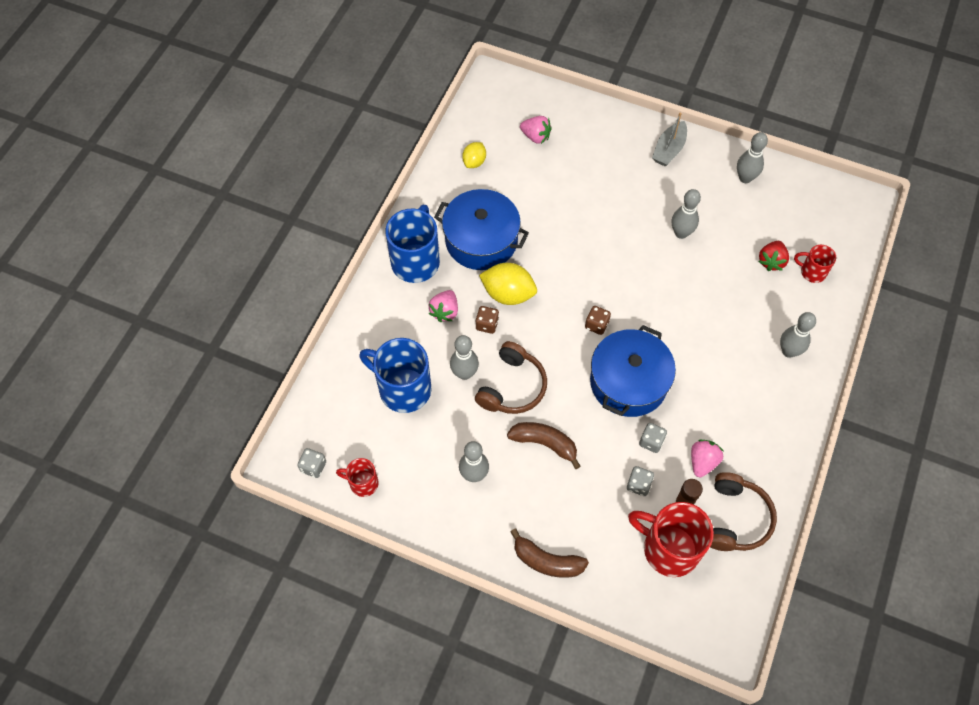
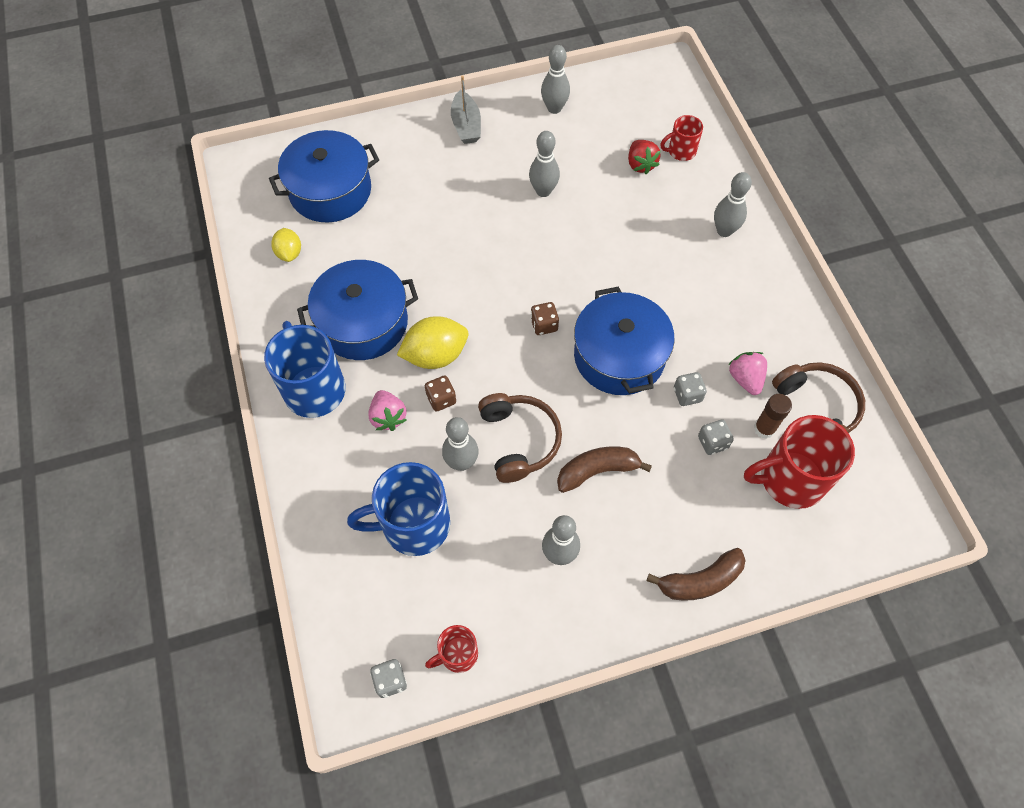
camera: 40 degrees left, 0 degrees up
pink strawberry [520,116,552,144] -> blue pot [269,130,379,223]

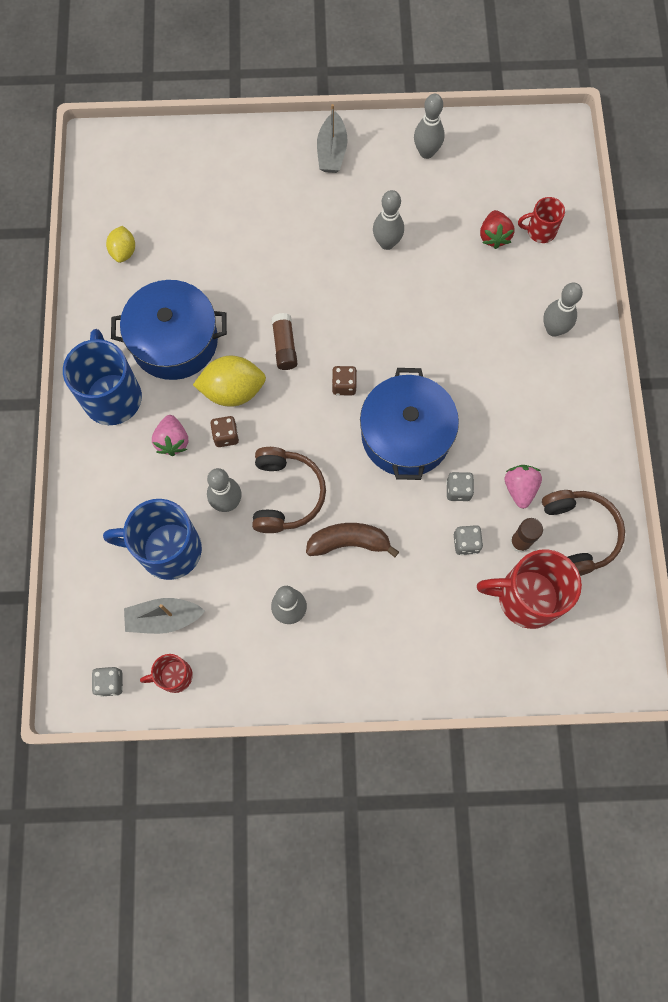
camera: 15 degrees right, 10 degrees up
blue pot [269,130,379,223] -> none
brown banana [647,548,746,601] -> none
none -> grey boat [124,598,205,634]
none -> brown glue stick [271,313,298,370]

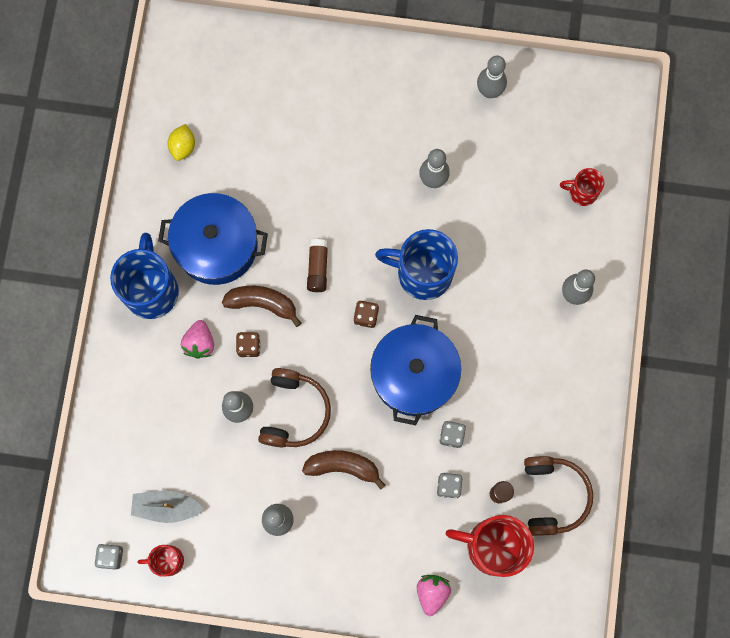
camera: 10 degrees right, 5 degrees up
blue mug [103,499,202,580] -> blue mug moved to [375,229,458,300]
yellow lemon [193,356,266,407] -> brown banana [222,286,301,327]
grey boat [317,104,347,173] -> none
red strawberry [480,210,514,249] -> none
pink strawberry [505,465,542,509] -> pink strawberry moved to [417,575,451,616]

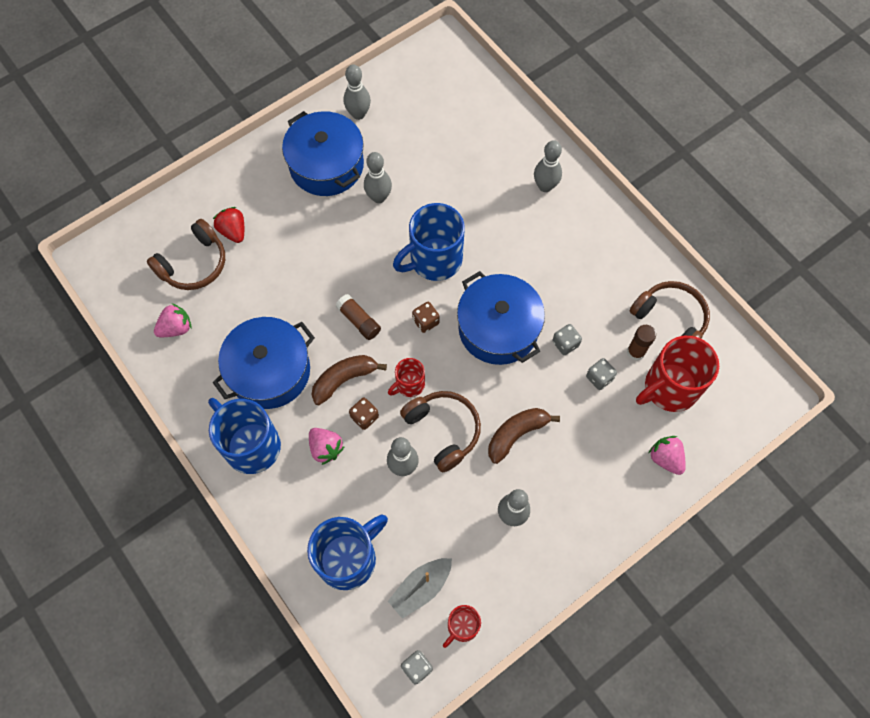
camera: 45 degrees left, 10 degrees down
yellow lemon [167,124,195,161] -> pink strawberry [154,303,191,337]
red mug [560,168,604,206] -> red mug moved to [388,358,425,397]
none -> brown headphones [147,219,225,290]
none -> red strawberry [213,207,244,243]
none -> blue pot [282,111,364,196]
none -> blue mug [307,514,388,590]

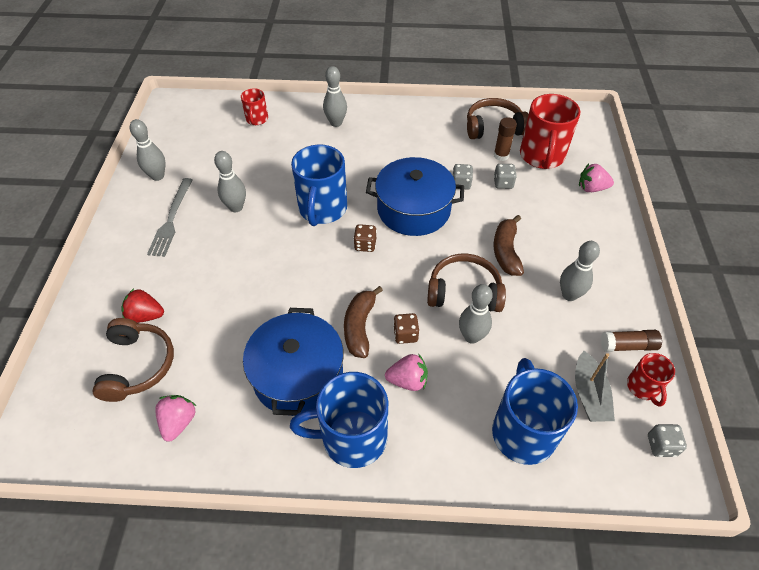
camera: 50 degrees left, 15 degrees down
blue pot [282,111,364,196] -> grey fork [147,178,192,257]
brown glue stick [336,294,381,340] -> brown glue stick moved to [601,330,662,352]
red mug [388,358,425,397] -> red mug moved to [241,88,268,125]

